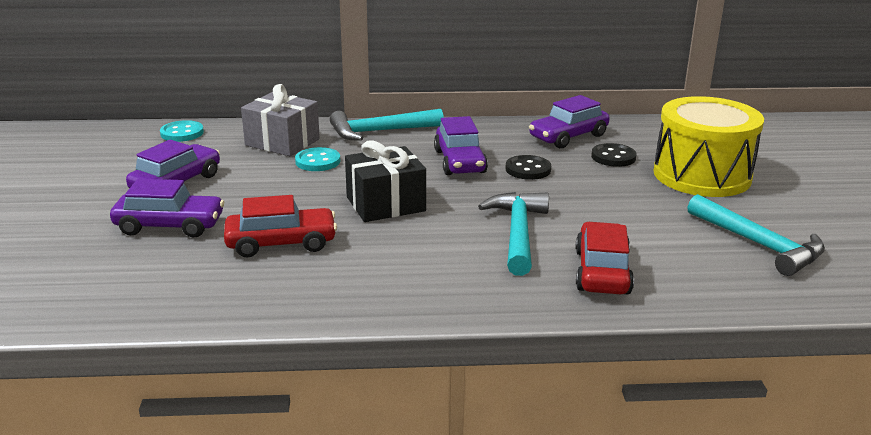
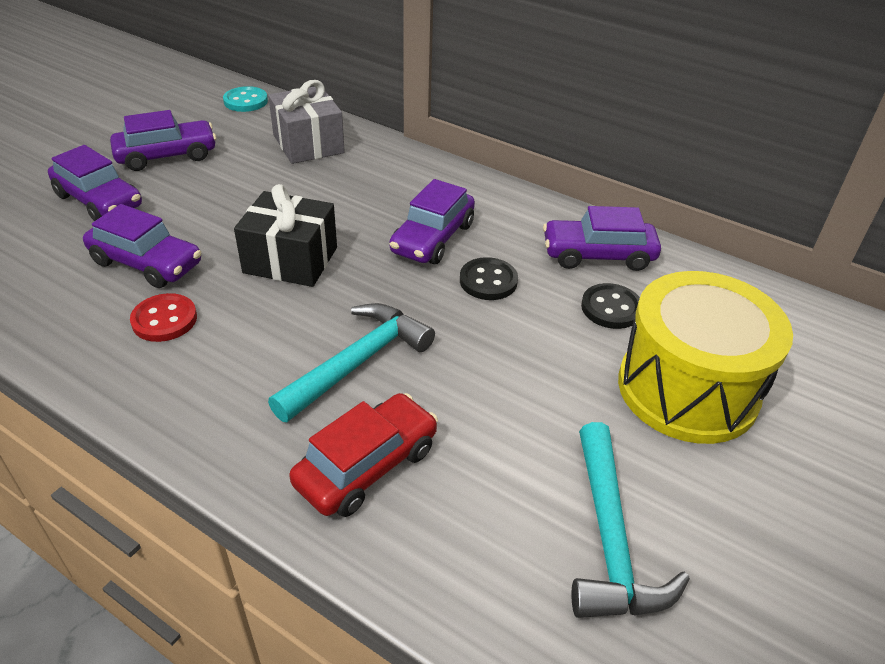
camera: 35 degrees right, 15 degrees up
red car [224,195,337,257] -> purple car [83,204,201,288]
turquoise button [295,147,340,171] -> none
turquoise hammer [330,109,444,141] -> none
none -> red button [130,293,197,342]

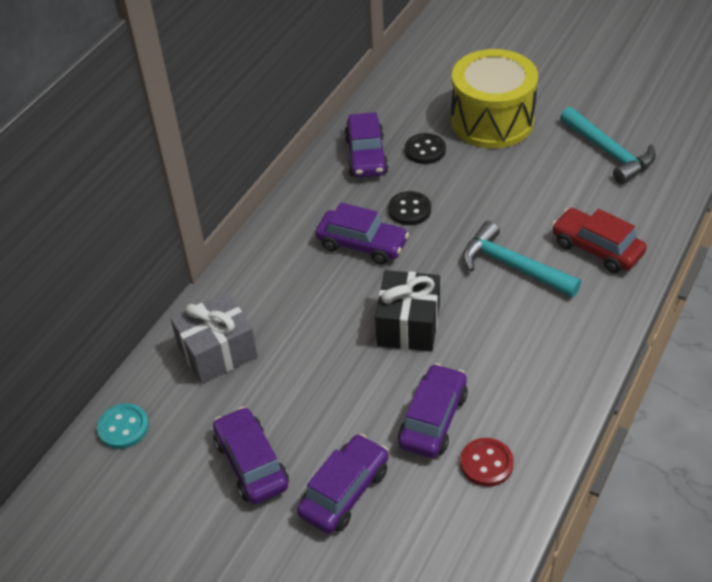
camera: 90 degrees left, 5 degrees up
red button [130,293,197,342] -> red button moved to [460,438,514,487]
turquoise hammer [572,422,690,618] -> turquoise hammer turned 60 degrees clockwise [560,107,656,184]

